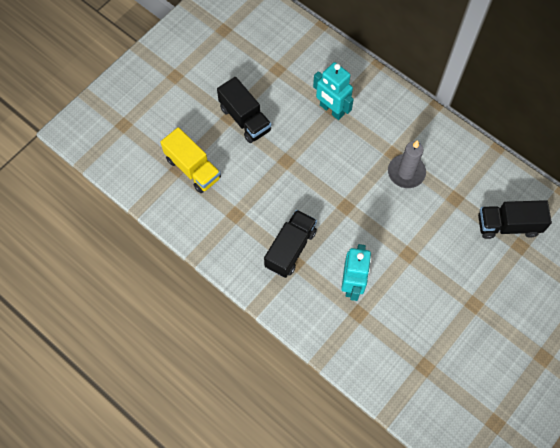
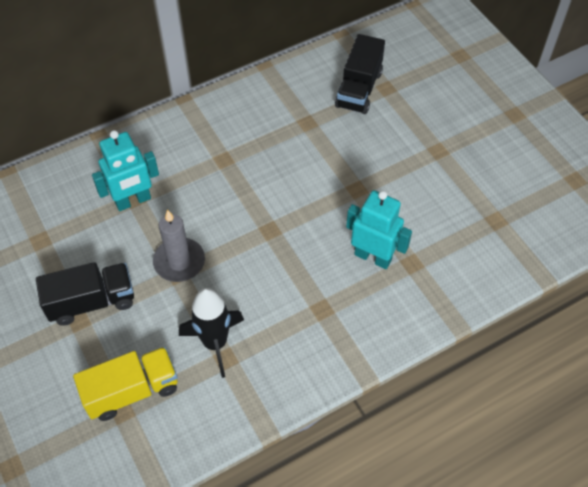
camera: 70 degrees left, 10 degrees down
black truck [264,210,317,278] -> none
grey candle [388,140,426,188] -> grey candle moved to [153,209,205,282]
none -> black rocket [179,288,244,378]

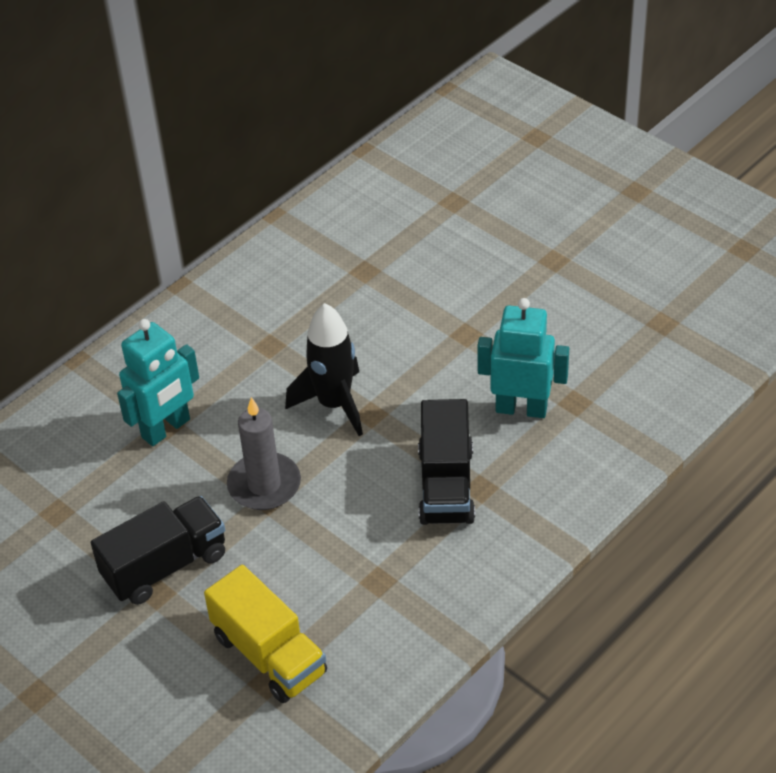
camera: 15 degrees left, 10 degrees down
yellow truck [73,347,178,421] -> yellow truck turned 90 degrees clockwise [204,564,327,703]
black rocket [179,288,244,378] -> black rocket moved to [285,303,363,436]
black truck [335,34,385,114] -> black truck moved to [418,399,475,525]

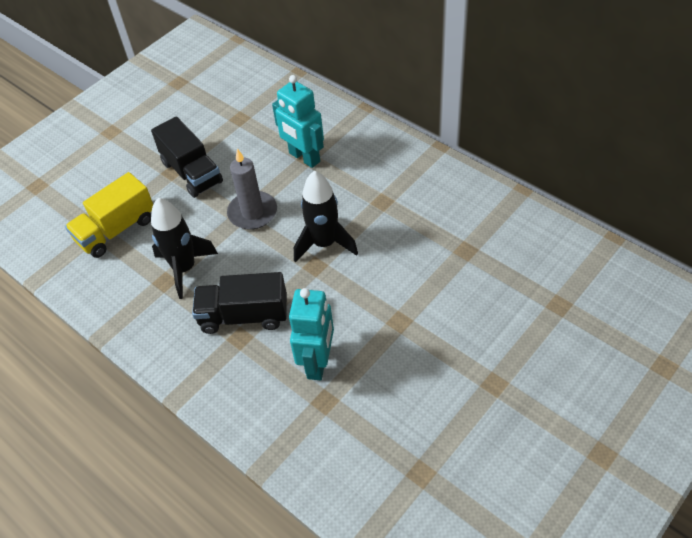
camera: 90 degrees right, 5 degrees up
none -> black rocket [151,198,218,299]

